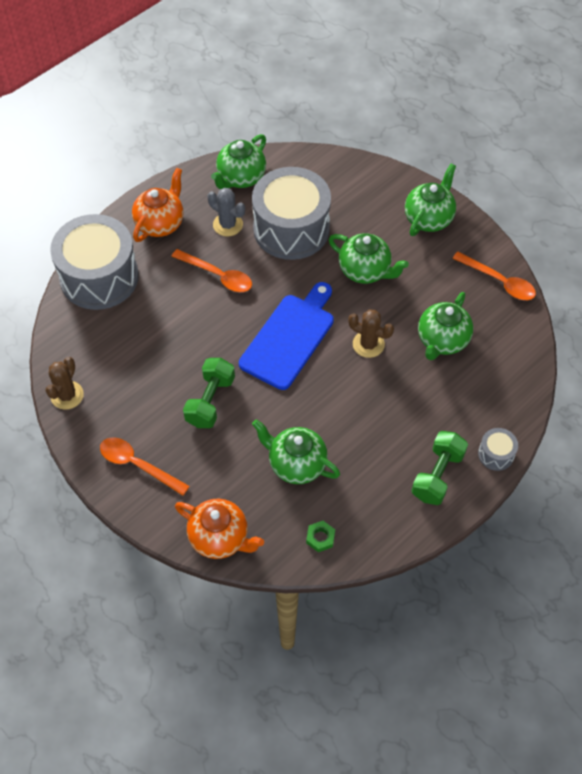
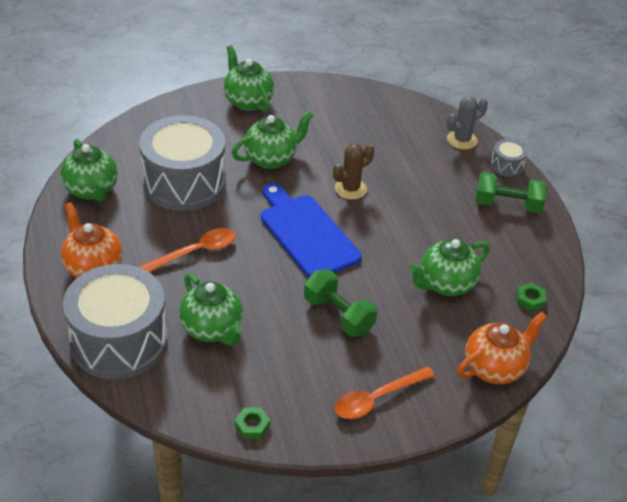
camera: 65 degrees left, 15 degrees down
brown cactus [46,357,84,410] -> green nut [235,407,270,439]
grey cactus [207,188,245,236] -> grey cactus moved to [447,96,488,150]
green dumbbell [412,431,468,505] -> green dumbbell turned 45 degrees counterclockwise [476,172,547,213]
green teapot [418,292,473,360] -> green teapot moved to [179,273,243,345]
orange spoon [452,252,536,300] -> none

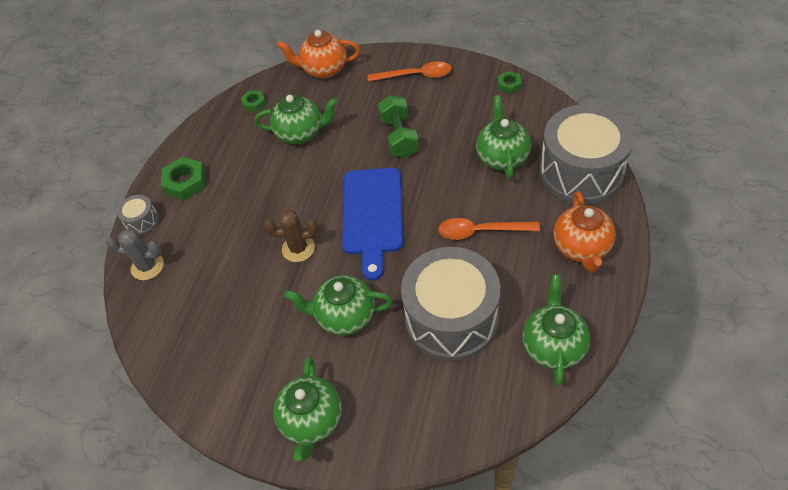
camera: 140 degrees left, 10 degrees up
green dumbbell [476,172,547,213] -> green nut [161,157,205,200]

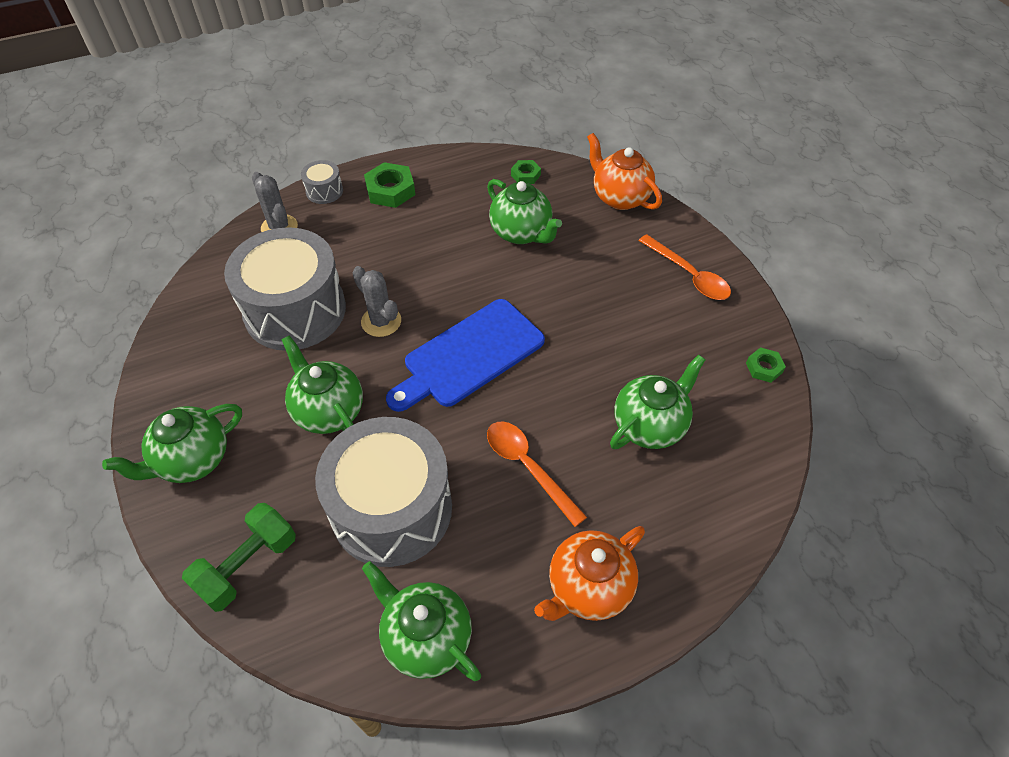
camera: 45 degrees right, 0 degrees up
brown cactus [264,210,318,262] -> grey cactus [352,266,401,337]
green dumbbell [378,95,419,158] -> green dumbbell moved to [182,503,296,612]
green teapot [523,274,590,386] -> green teapot turned 105 degrees counterclockwise [362,561,481,681]
grey drum [540,104,634,204] -> grey drum moved to [224,227,346,351]

